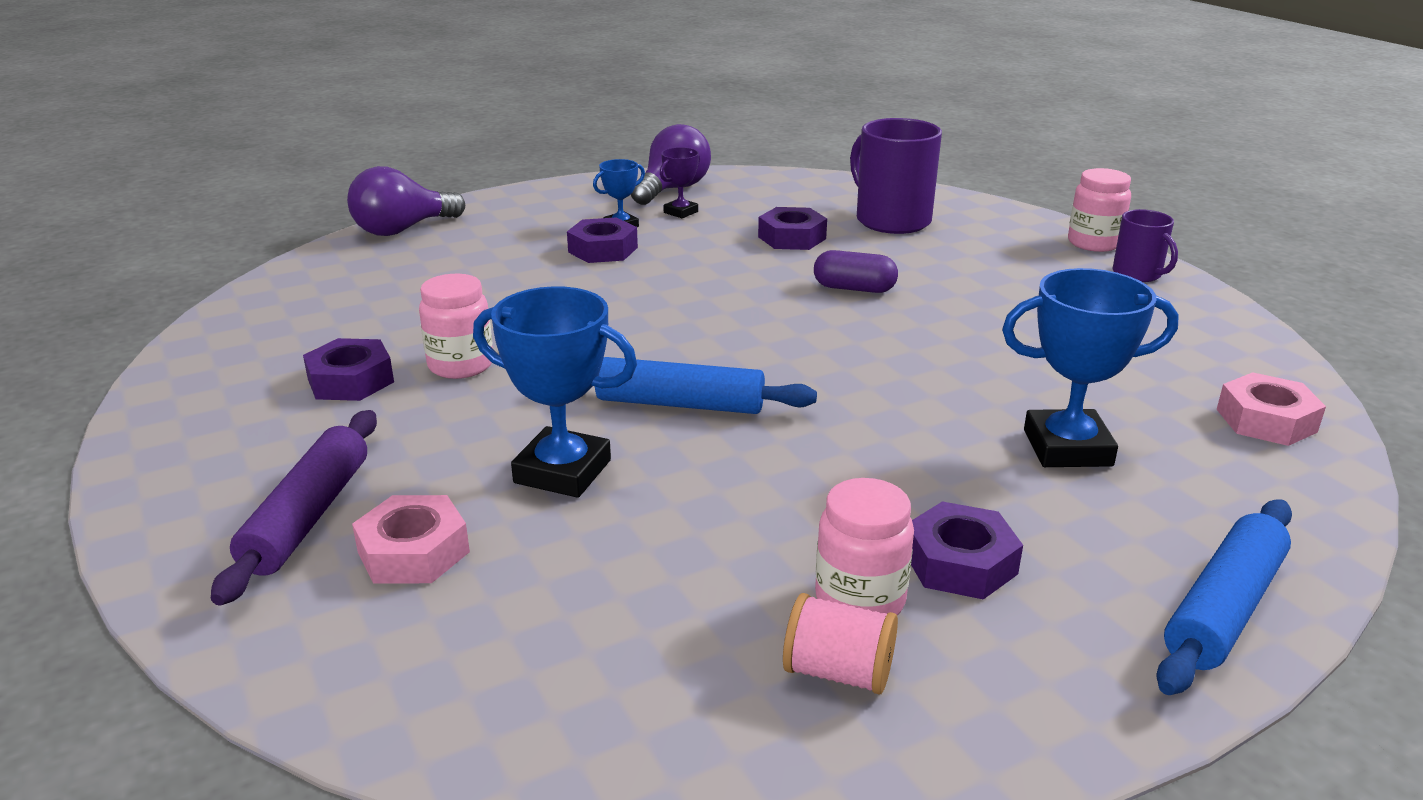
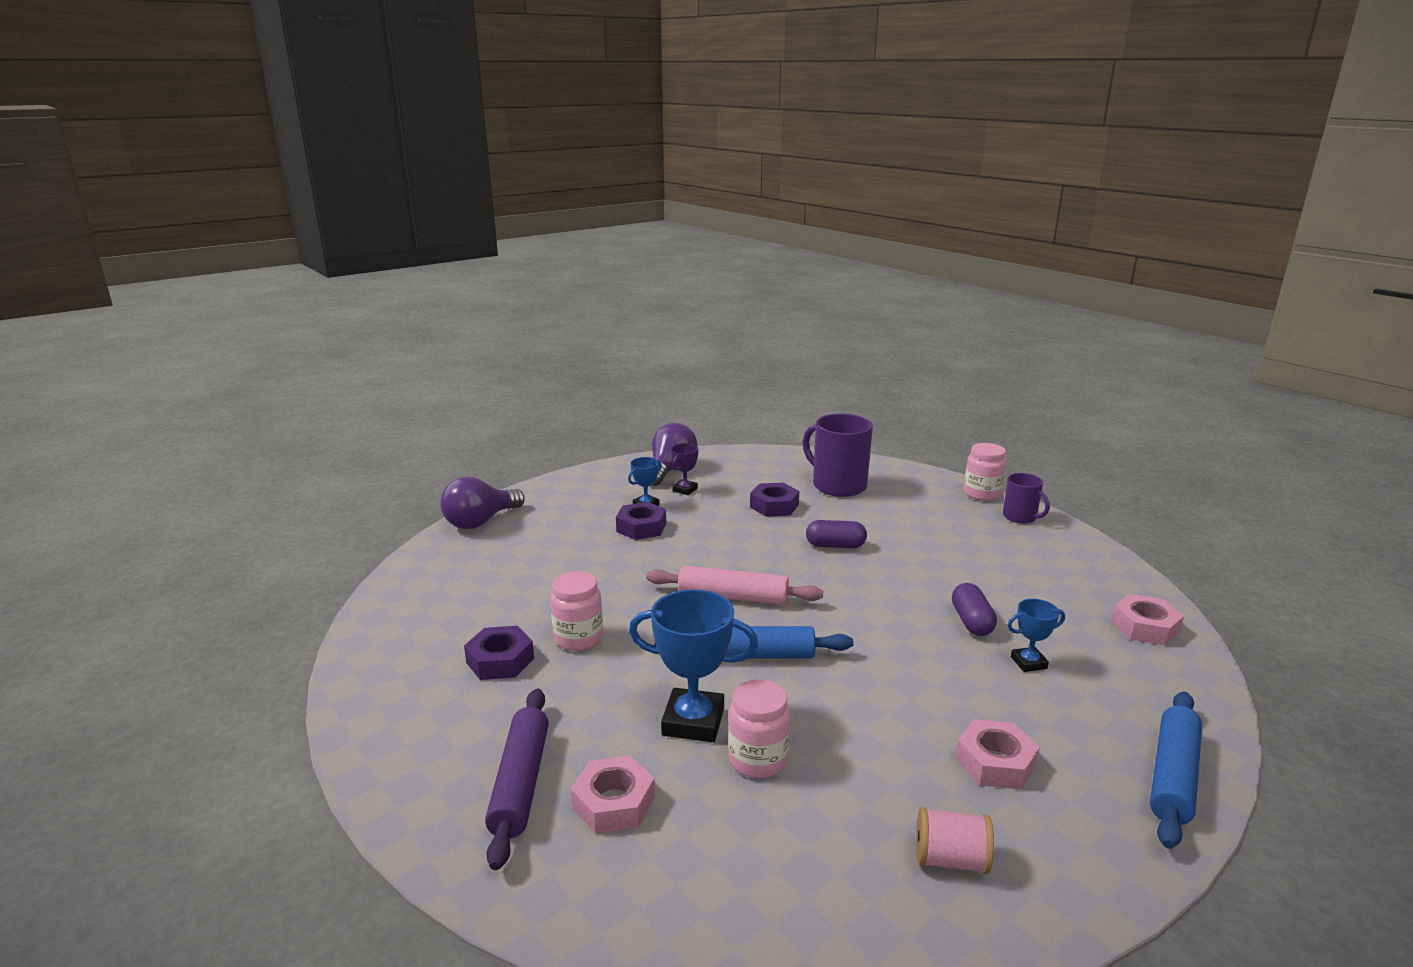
camera: 10 degrees left, 5 degrees down
pink jar [815,478,914,615] -> pink jar moved to [728,679,790,778]
purple nut [911,501,1023,600] -> pink nut [955,719,1040,789]
blue trophy [1002,268,1179,467] -> blue trophy [1008,599,1065,672], size x0.54
none -> pink rolling pin [646,565,823,605]
none -> purple capsule [952,583,997,636]

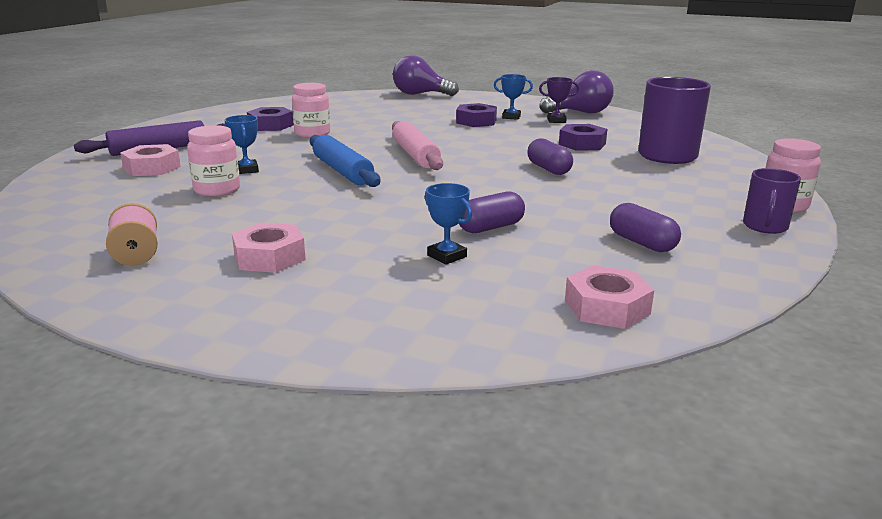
camera: 60 degrees right, 0 degrees up
blue trophy [629,589,758,742] -> blue trophy [224,115,259,174], size x0.54
blue rolling pin [1150,691,1202,849] -> none
none -> purple capsule [610,203,681,252]

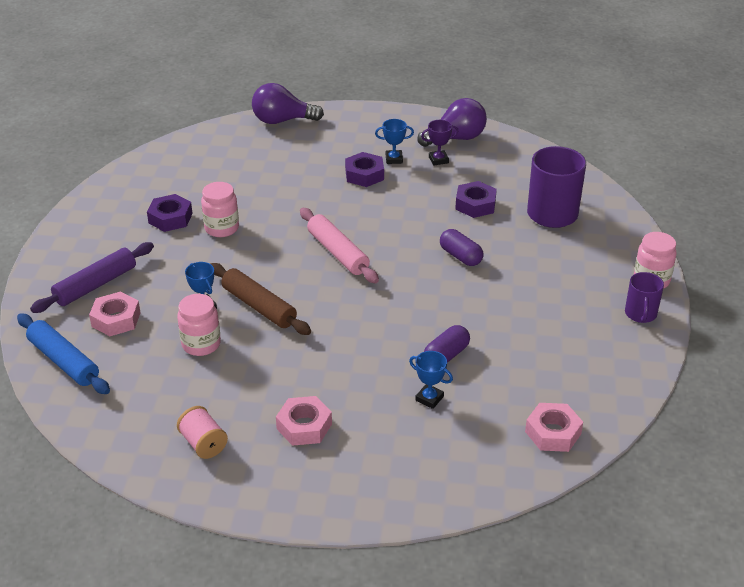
camera: 15 degrees left, 15 degrees up
blue rolling pin [310,135,380,187] -> blue rolling pin moved to [17,313,110,394]
purple capsule [610,203,681,252] -> none
none -> brown rolling pin [211,263,311,335]

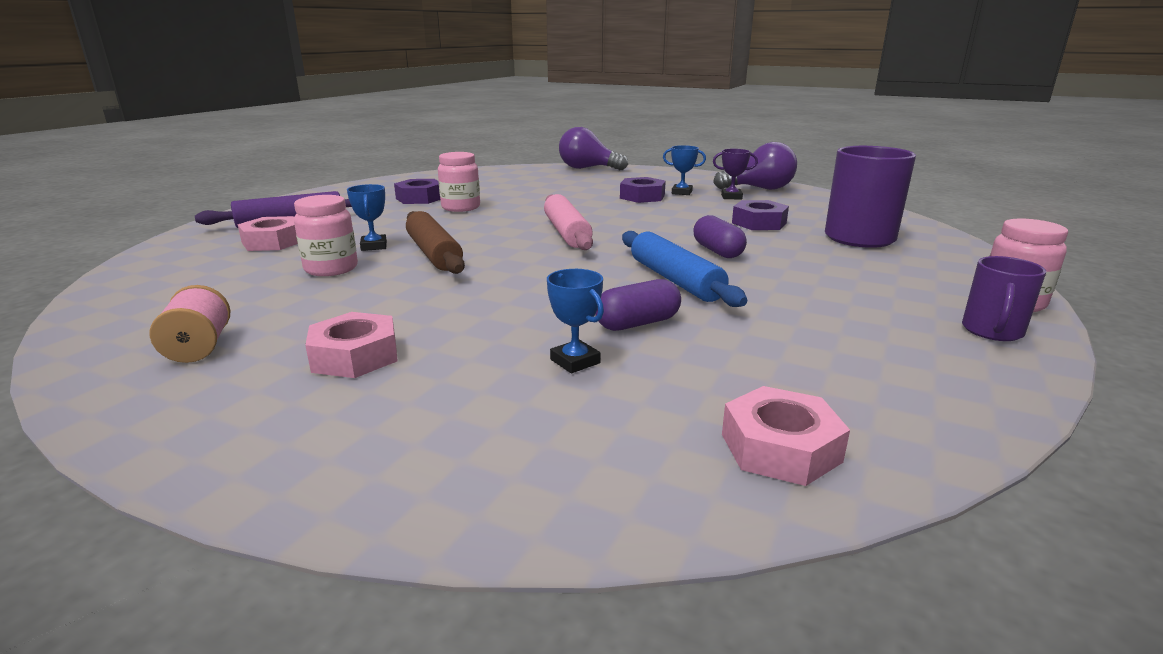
camera: 20 degrees right, 15 degrees down
blue rolling pin [17,313,110,394] -> blue rolling pin moved to [622,231,747,307]

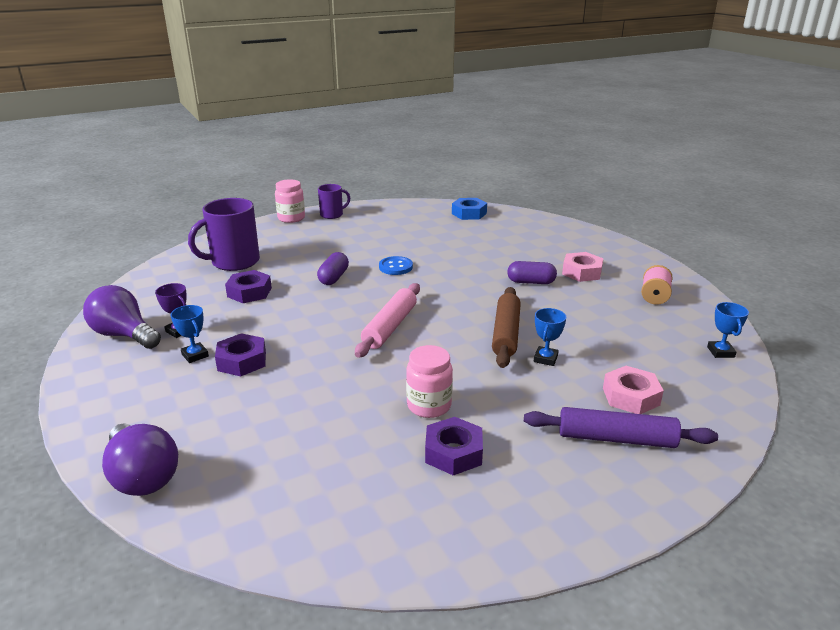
camera: 145 degrees left, 5 degrees up
pink jar [294,195,358,276] -> none
blue trophy [547,269,604,373] -> blue trophy moved to [707,302,749,358]
purple capsule [596,279,681,331] -> purple capsule moved to [507,261,557,284]
blue rolling pin [622,231,747,307] -> blue button [379,256,413,275]
pink nut [722,386,850,486] -> blue nut [452,198,487,220]

